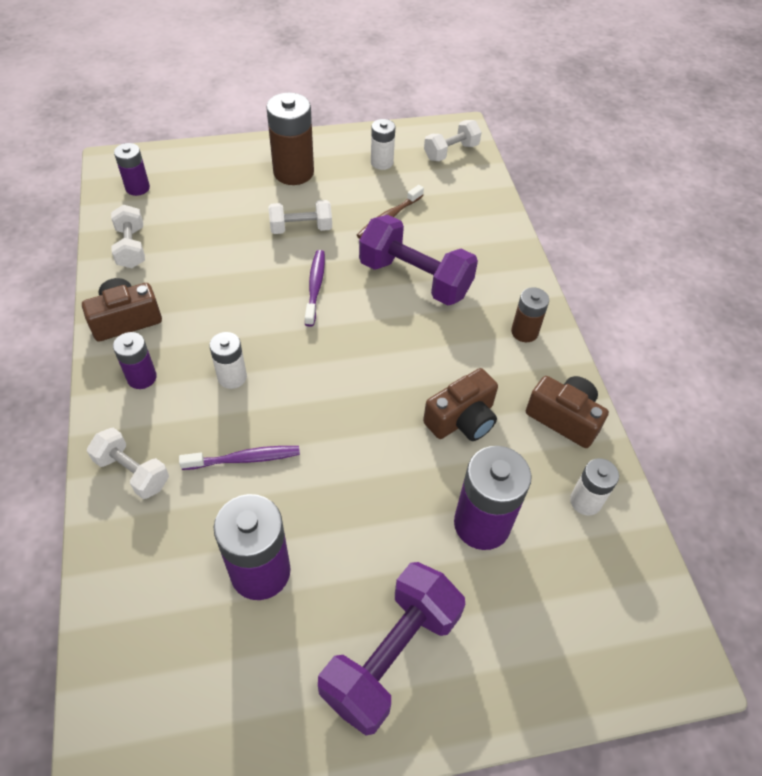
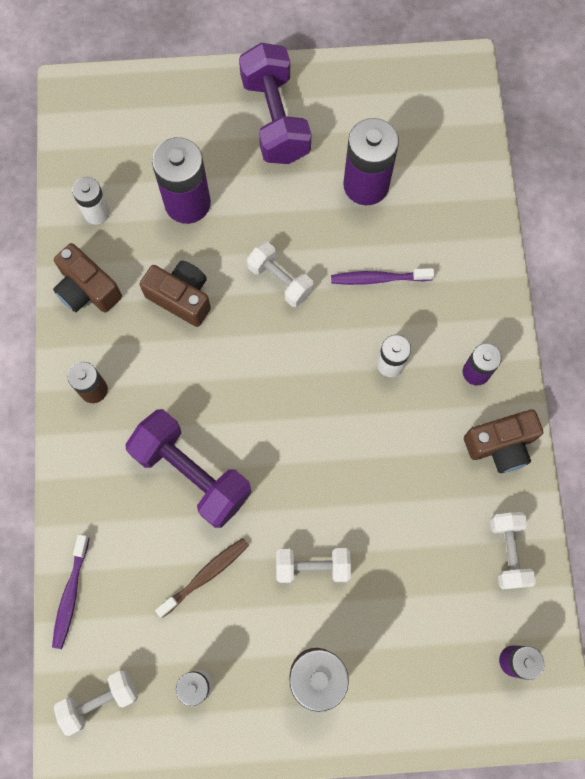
camera: 170 degrees left, 20 degrees up
white dumbbell [87,428,169,499] -> white dumbbell moved to [247,242,314,307]
purple toothbrush [305,250,325,327] -> purple toothbrush moved to [52,534,89,649]
purple dumbbell [318,562,465,736] -> purple dumbbell turned 60 degrees counterclockwise [239,43,311,164]
brown camera [423,368,498,441] -> brown camera turned 60 degrees clockwise [139,261,211,327]

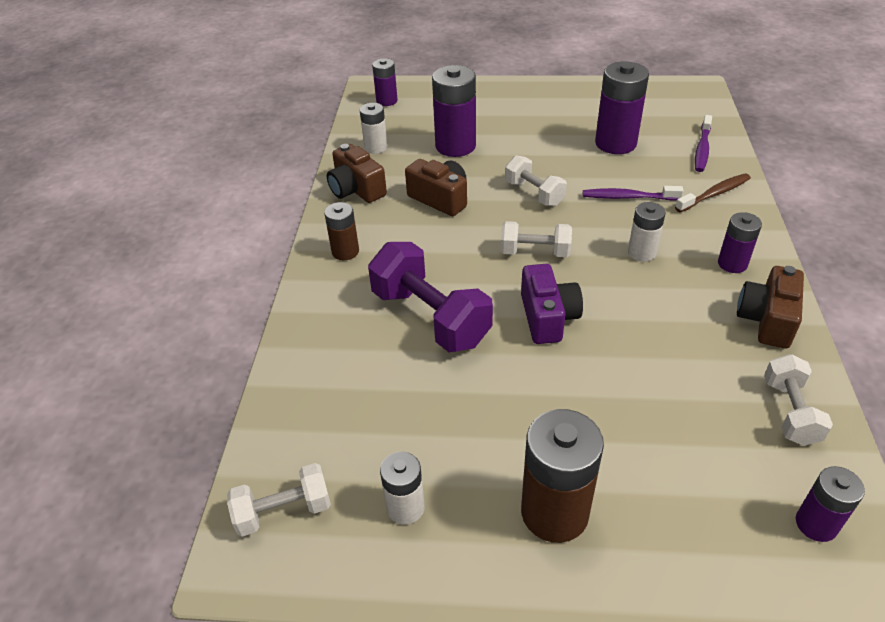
camera: 10 degrees right, 30 degrees down
purple toothbrush [52,534,89,649] -> purple toothbrush moved to [695,115,712,172]
brown toothbrush [155,538,249,618] -> brown toothbrush moved to [675,173,751,213]
purple dumbbell [239,43,311,164] -> none
white dumbbell [276,548,351,583] -> white dumbbell moved to [501,221,572,257]
brown camera [464,410,543,473] -> brown camera turned 120 degrees clockwise [737,266,804,349]
none -> purple battery [372,58,397,106]
none -> purple camera [521,264,583,344]

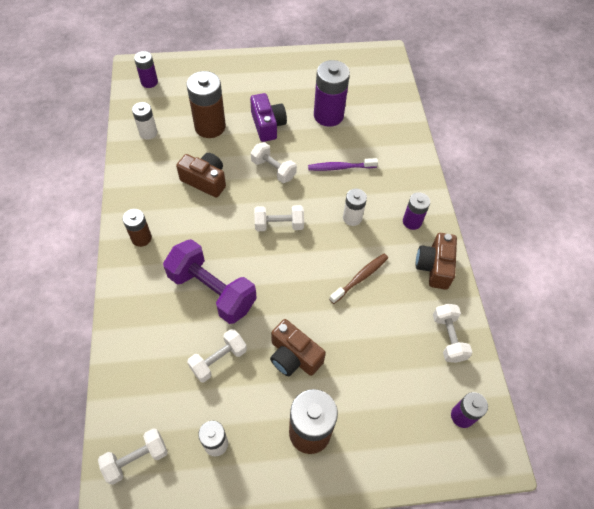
camera: 15 degrees left, 15 degrees up
brown camera [327,144,387,203] -> brown camera moved to [270,319,326,377]
purple battery [432,65,476,157] -> brown battery [186,71,226,138]
purple camera [521,264,583,344] -> purple camera moved to [250,93,287,142]
brown toothbrush [675,173,751,213] -> brown toothbrush moved to [329,254,388,304]
purple toothbrush [695,115,712,172] -> none
none -> white dumbbell [187,329,247,382]

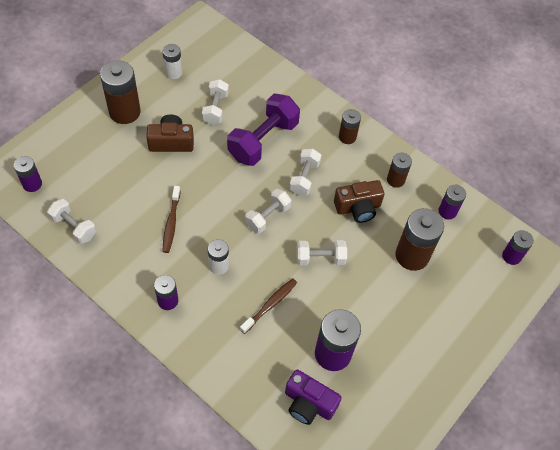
camera: 135 degrees right, 0 degrees up
white dumbbell [98,428,168,485] -> white dumbbell moved to [289,148,322,195]
white battery [132,102,157,140] -> purple battery [438,185,466,219]
purple dumbbell [163,239,257,324] -> purple dumbbell turned 45 degrees counterclockwise [227,93,300,166]
purple camera [250,93,287,142] -> purple camera moved to [285,369,342,425]
purple toothbrush [308,158,378,171] -> brown toothbrush [240,278,297,334]
brown camera [416,233,457,290] -> none
none -> brown battery [387,153,412,188]

